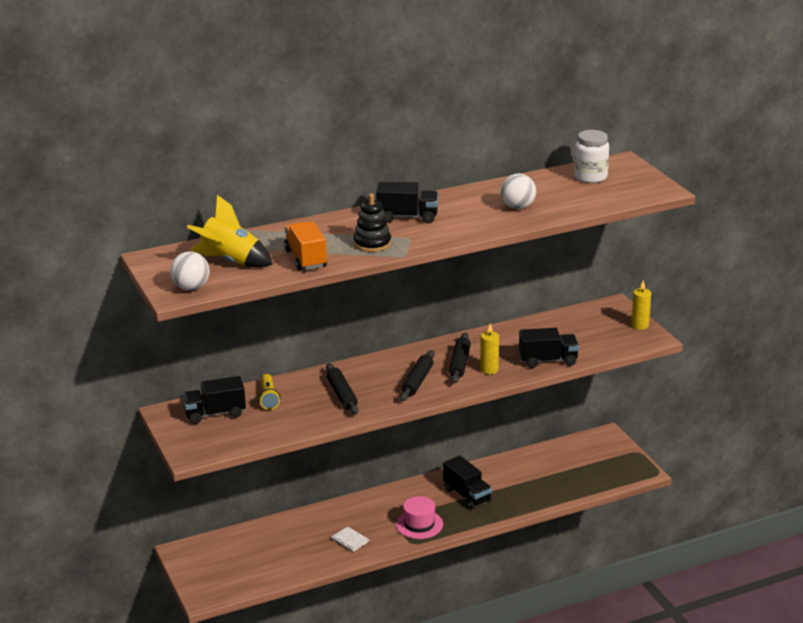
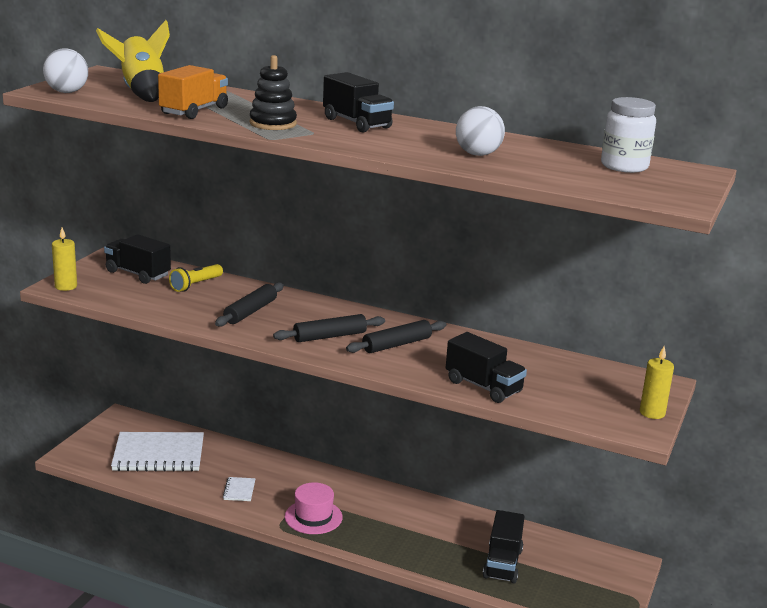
camera: 45 degrees right, 5 degrees down
black truck [443,456,492,509] -> black truck moved to [483,510,525,583]
yellow candle [480,324,499,374] -> yellow candle moved to [52,228,77,291]
none -> white notebook [111,432,204,471]

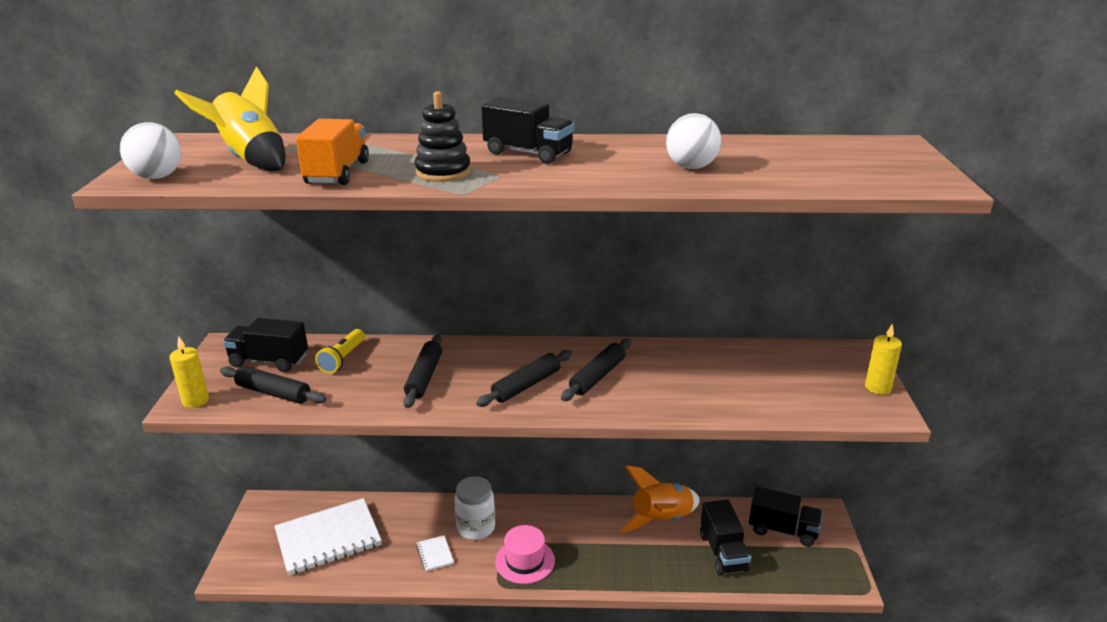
camera: 20 degrees left, 5 degrees up
black truck [446,332,527,403] -> black truck moved to [749,486,823,547]
white jar [601,97,656,173] -> white jar moved to [454,476,495,540]
none -> black rolling pin [220,366,326,404]
none -> orange rocket [619,465,700,533]

